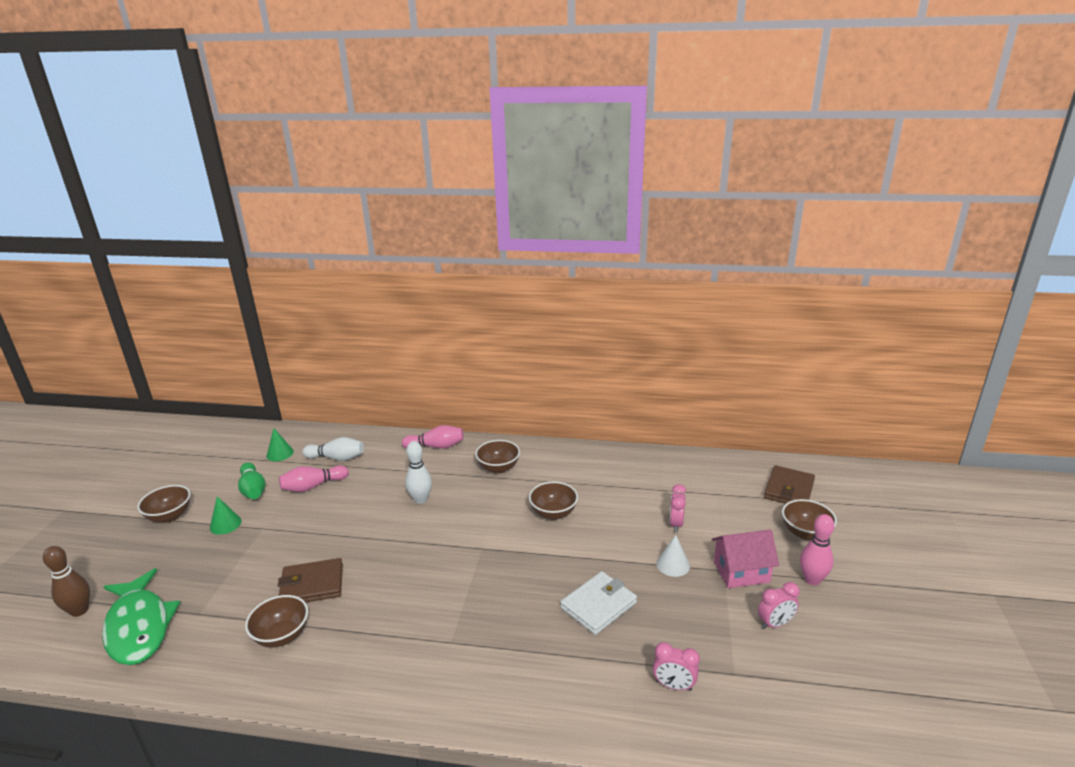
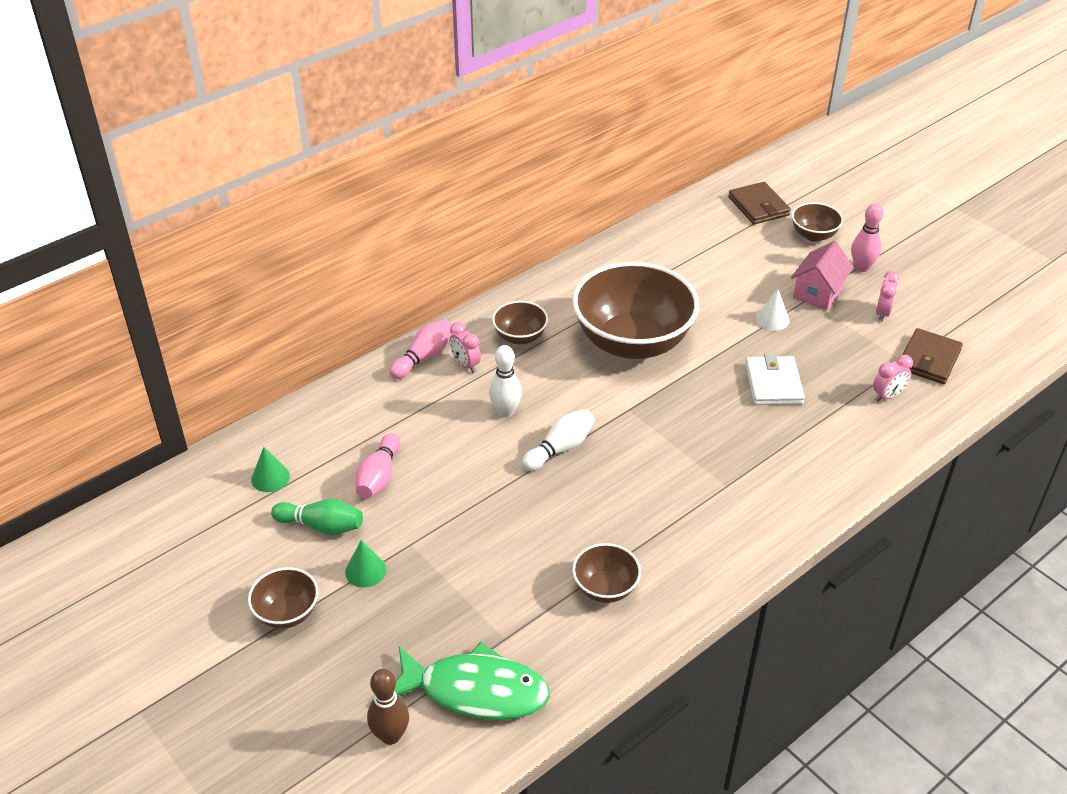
camera: 50 degrees left, 15 degrees up
brown wallet [278,558,343,602] -> brown wallet moved to [903,328,963,384]
white bowling pin [302,437,364,461] -> white bowling pin moved to [522,409,595,471]
brown bowl [529,481,578,520] -> brown bowl [572,262,699,359], size x2.21
pink clock [669,484,686,532] -> pink clock moved to [449,322,481,373]

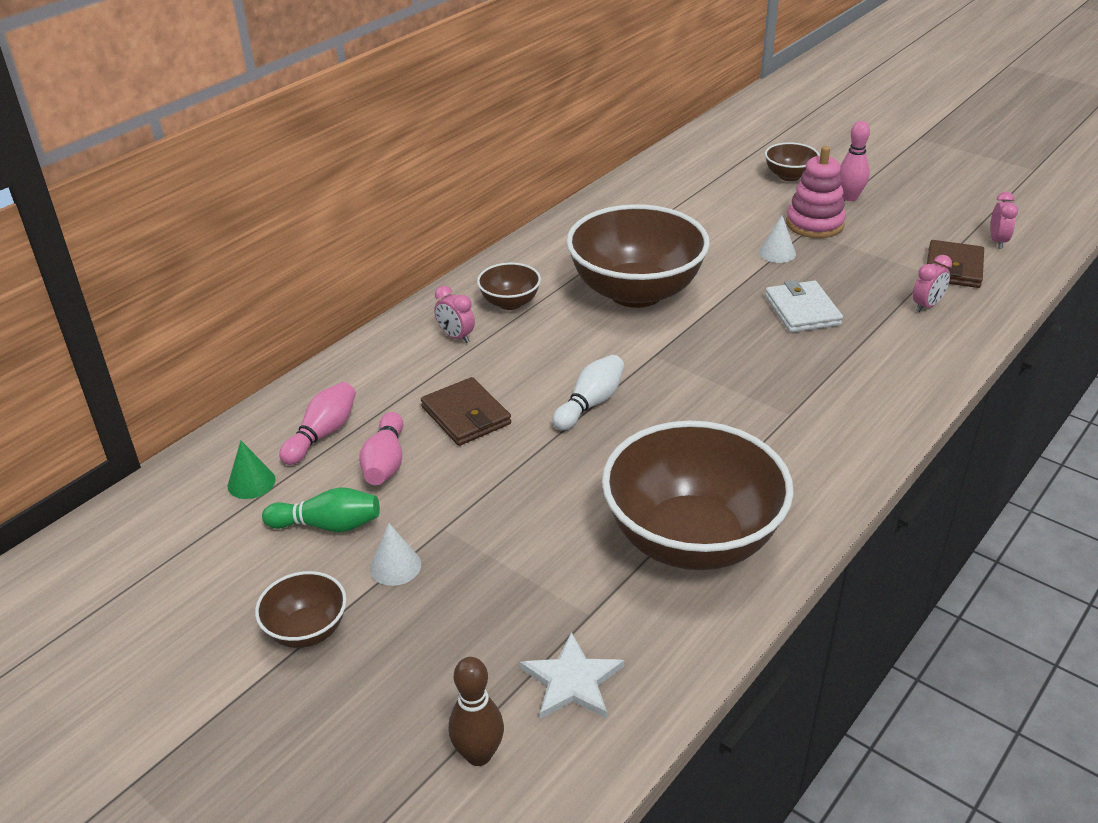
camera: 10 degrees left, 5 degrees down
green cone [345,540,386,588] -> white cone [370,523,421,586]
pink bowling pin [389,319,452,379] -> pink bowling pin moved to [279,382,356,465]
green fish [394,642,550,720] -> white star [520,632,624,719]
white bowling pin [489,345,522,417] -> none
brown bowl [572,543,641,603] -> brown bowl [602,421,794,570], size x2.21
brown wallet [728,182,791,224] -> brown wallet moved to [421,377,511,446]
pink house [791,241,854,310] -> pink stacking toy [786,146,846,238]
pink clock [876,271,900,322] -> pink clock moved to [990,192,1018,249]

